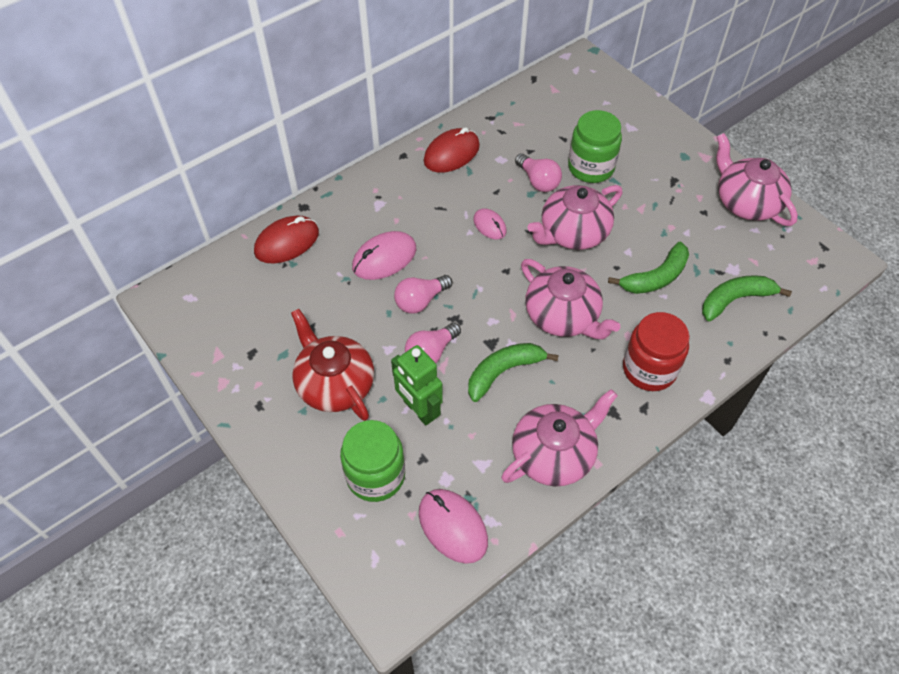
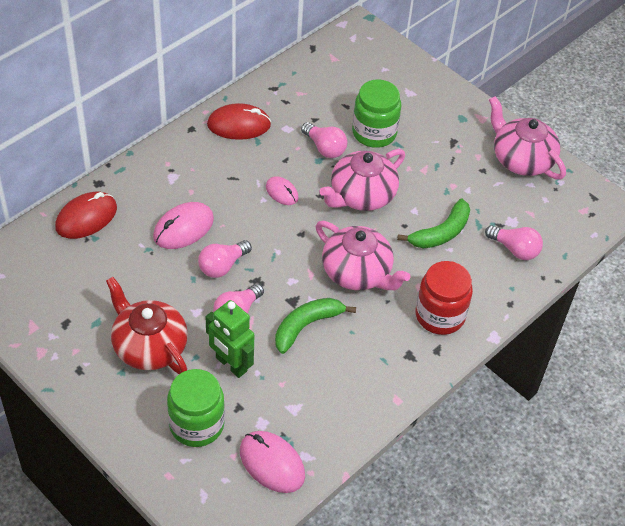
camera: 10 degrees left, 5 degrees down
red mouse [424,127,480,173] -> red mouse turned 45 degrees clockwise [207,103,271,140]
pink teapot [501,389,618,486] -> none
green banana [702,275,792,321] -> pink light bulb [485,225,543,260]

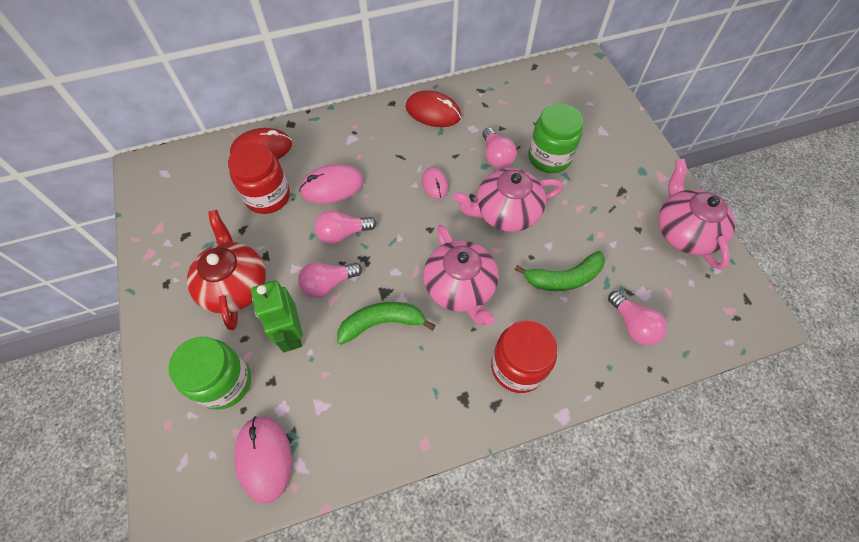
camera: 30 degrees right, 10 degrees up
none -> red jar [228,143,290,214]

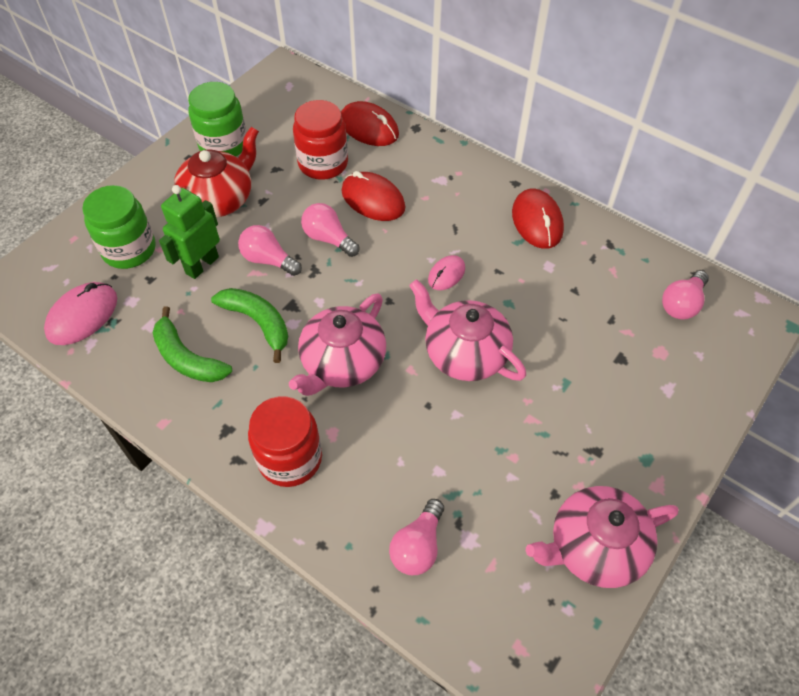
camera: 55 degrees right, 5 degrees down
pink mouse [299,164,364,204] -> red mouse [341,171,405,221]
pink light bulb [482,127,517,168] -> pink light bulb moved to [662,271,709,320]
green banana [514,251,605,291] -> green banana moved to [152,306,232,382]
green jar [528,103,583,173] -> green jar moved to [188,82,247,157]
pink teapot [658,159,735,270] -> pink teapot turned 150 degrees counterclockwise [526,486,678,588]

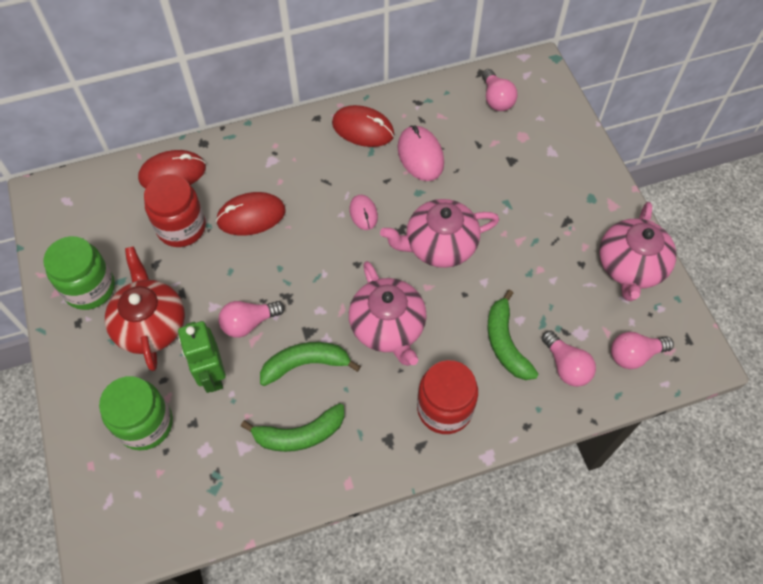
camera: 55 degrees left, 5 degrees up
pink mouse [44,282,117,345] -> pink mouse moved to [398,126,444,181]
pink light bulb [301,203,359,257] -> pink light bulb moved to [611,332,674,369]
none -> green banana [488,289,538,380]

